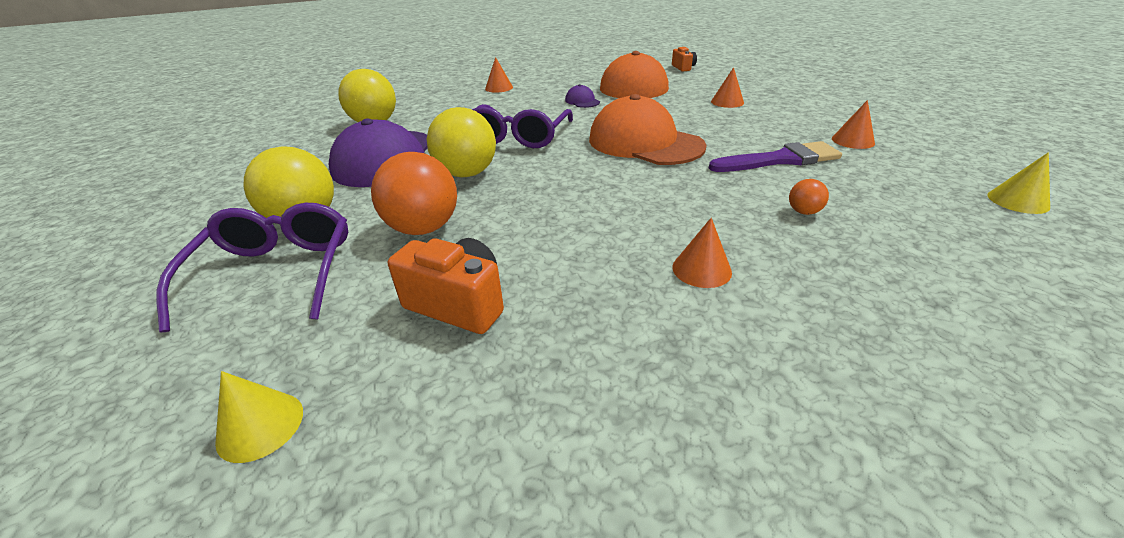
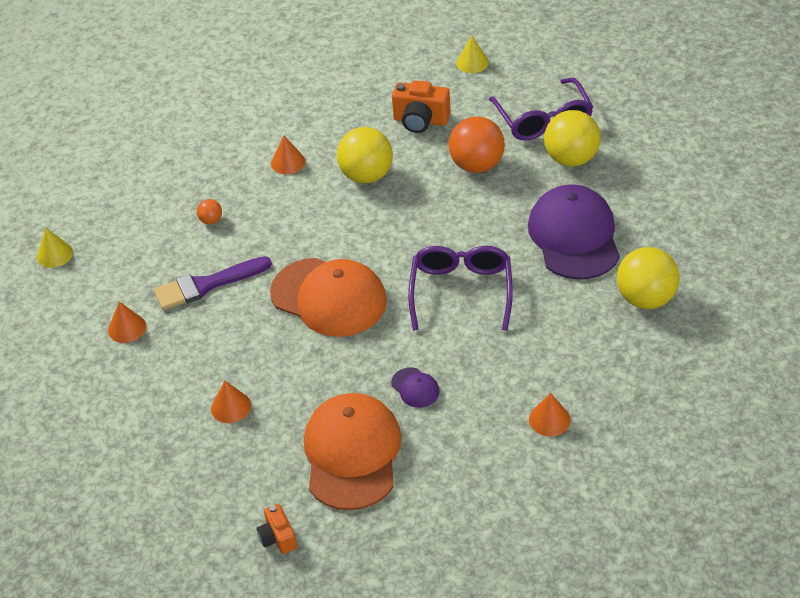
camera: 170 degrees right, 10 degrees up
yellow ball [427,107,496,177] -> yellow ball moved to [337,127,393,183]

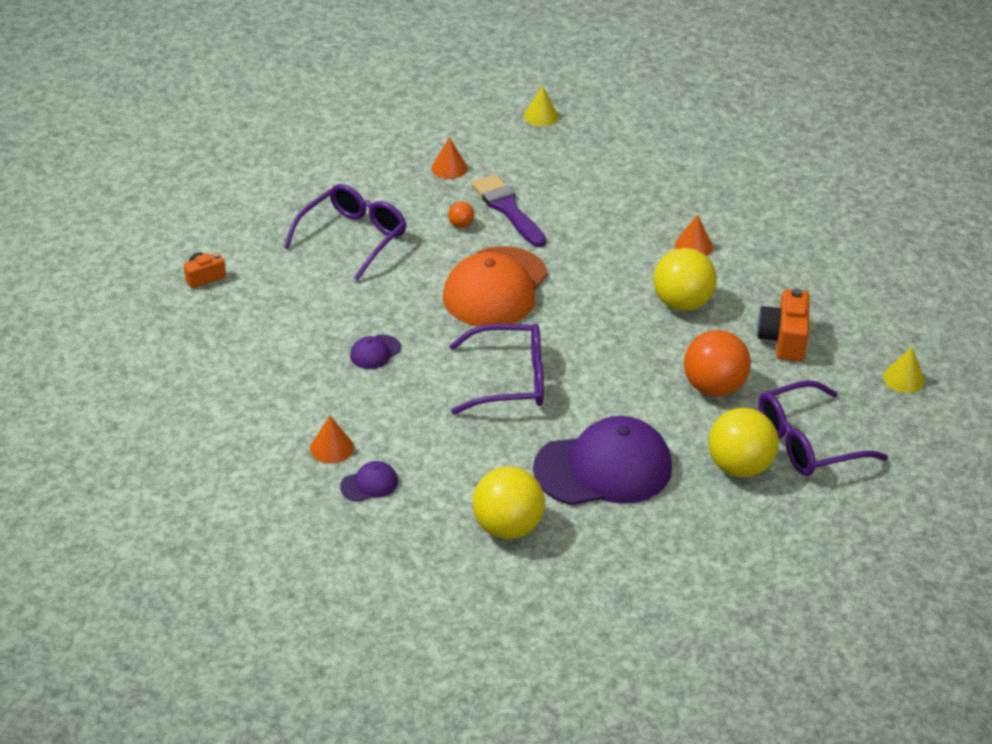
camera: 80 degrees right, 5 degrees down
orange ball [197,199,222,224] -> orange ball moved to [448,201,474,228]
orange cone [211,381,251,423] -> purple glasses [284,184,406,281]
orange cap [304,393,401,510] -> none
none -> purple cap [340,461,398,502]

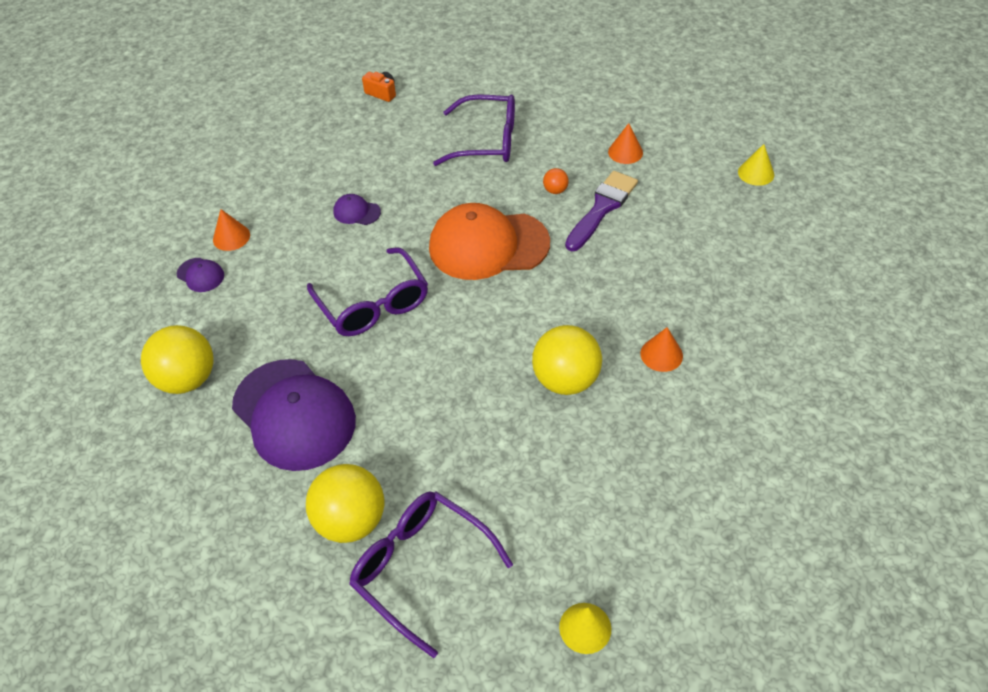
camera: 65 degrees right, 10 degrees up
orange ball [684,330,751,396] -> none
orange camera [757,288,810,362] -> none

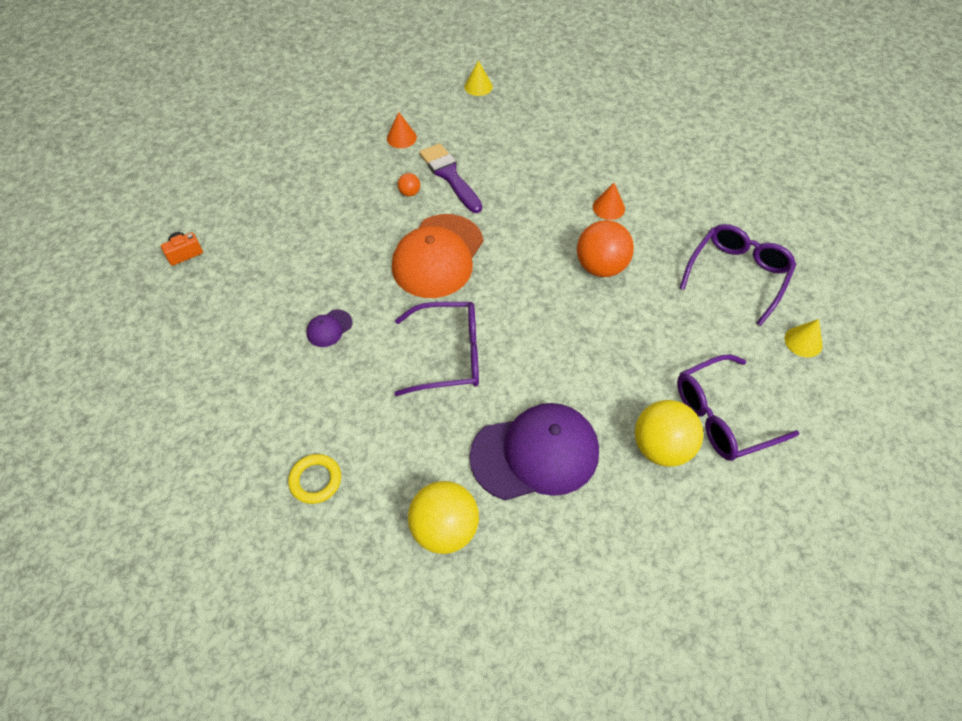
camera: 65 degrees left, 5 degrees up
purple cap [177,258,224,292] -> yellow ring [288,454,341,504]
orange cone [213,209,250,251] -> none
purple glasses [433,94,515,166] -> purple glasses moved to [679,224,797,326]
yellow ball [532,325,602,395] -> orange ball [577,220,634,277]

